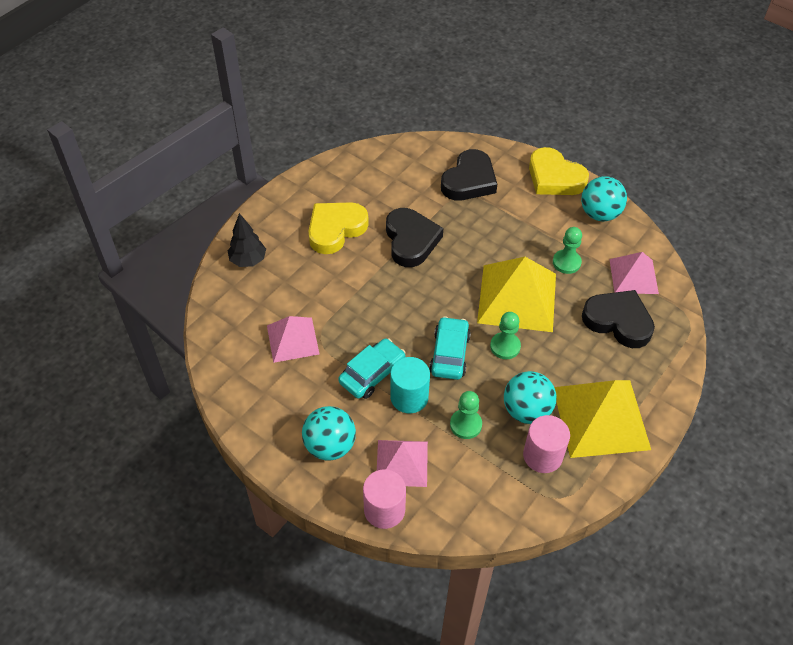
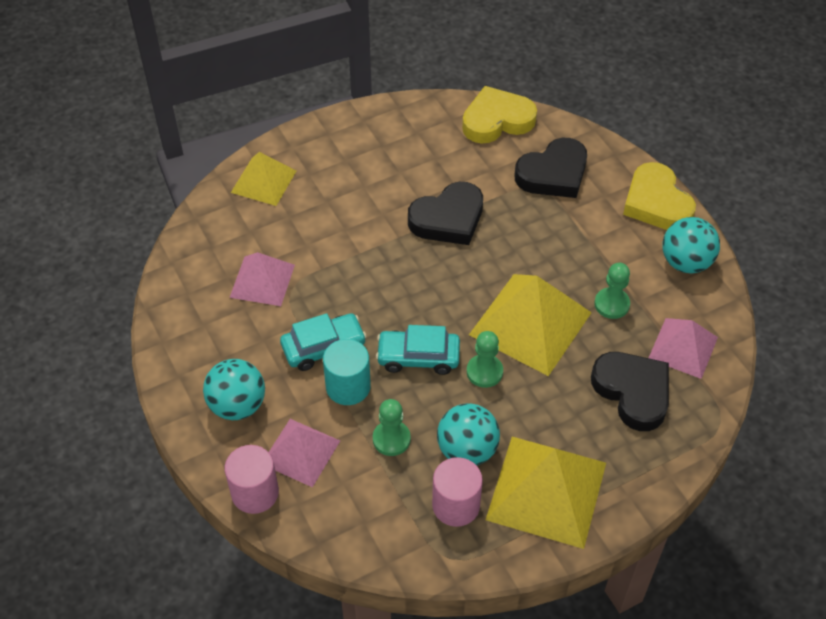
camera: 25 degrees right, 0 degrees up
black tree [228,213,266,267] -> yellow pyramid [231,152,296,206]
yellow heart [308,202,369,254] -> yellow heart moved to [462,86,537,143]
black heart [386,208,443,267] -> black heart turned 45 degrees clockwise [408,182,483,245]
turquoise car [429,316,471,380] -> turquoise car turned 120 degrees counterclockwise [376,325,460,375]

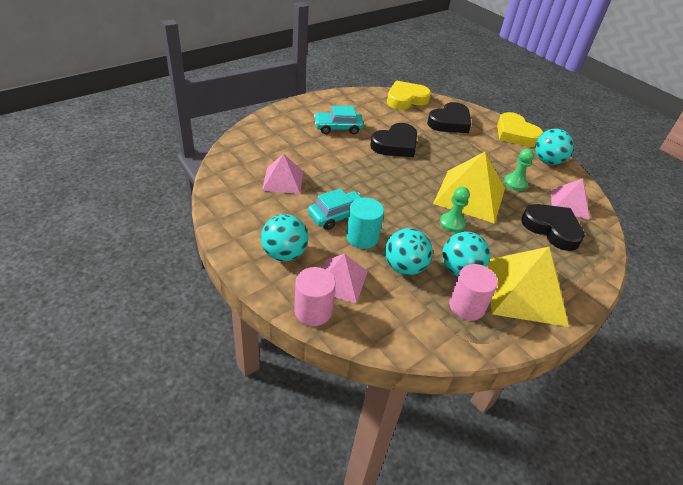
camera: 15 degrees left, 10 degrees down
yellow pyramid [231,152,296,206] -> none
green pawn [373,399,411,456] -> turquoise ball [385,228,433,275]
turquoise car [376,325,460,375] -> turquoise car moved to [314,106,364,134]

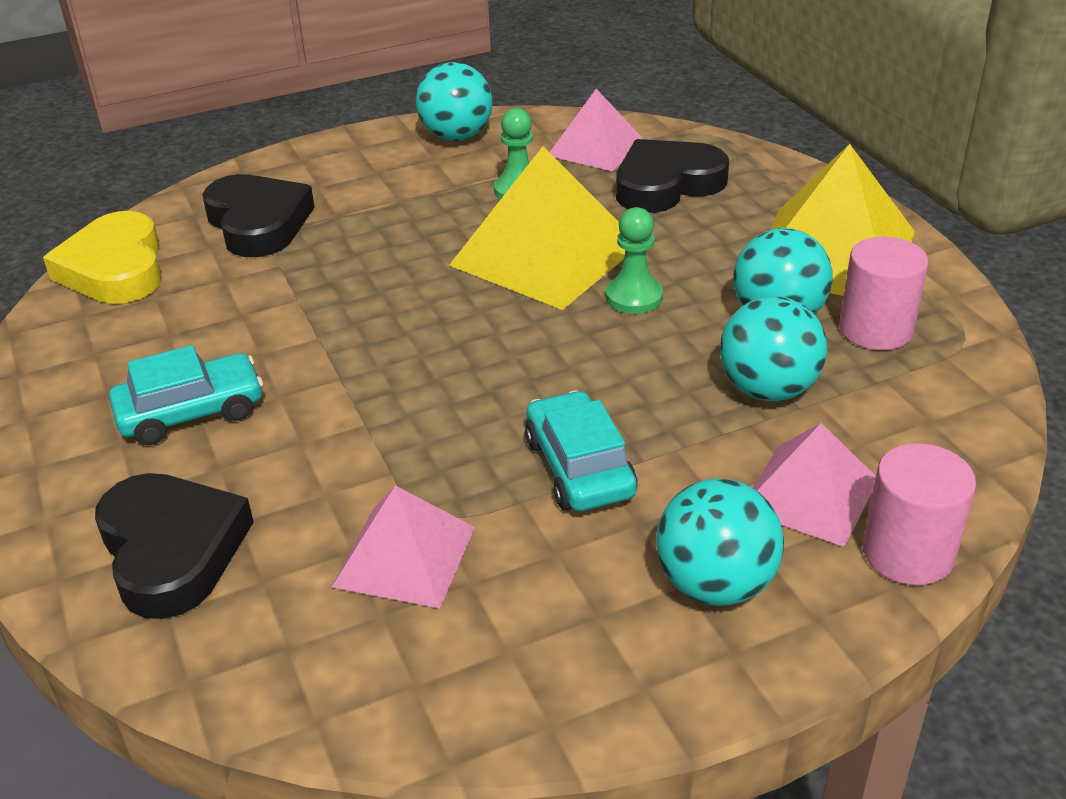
camera: 70 degrees left, 5 degrees down
turquoise car [314,106,364,134] -> turquoise car turned 120 degrees counterclockwise [109,345,263,445]
turquoise cylinder [346,197,384,249] -> none
black heart [370,123,417,157] -> black heart moved to [95,473,254,619]
yellow heart [497,112,543,147] -> none

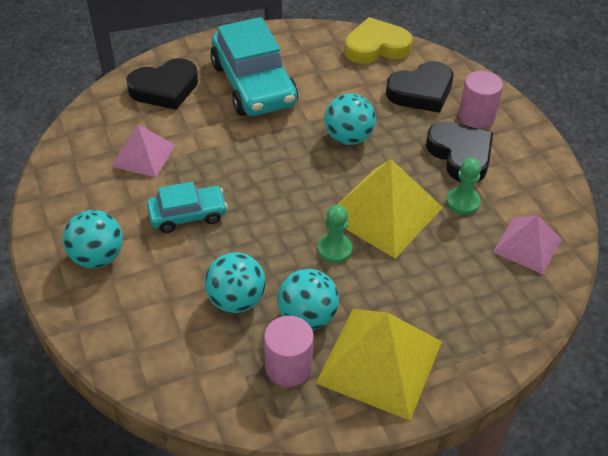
camera: 90 degrees right, 10 degrees up
turquoise car [109,345,263,445] -> turquoise car [210,17,298,116], size x1.82
turquoise ball [416,62,492,141] -> turquoise ball moved to [324,93,376,145]
black heart [616,139,729,213] -> black heart moved to [426,121,493,182]
pink pyramid [753,423,876,547] -> none
pink cylinder [863,443,976,585] -> pink cylinder moved to [459,71,503,128]

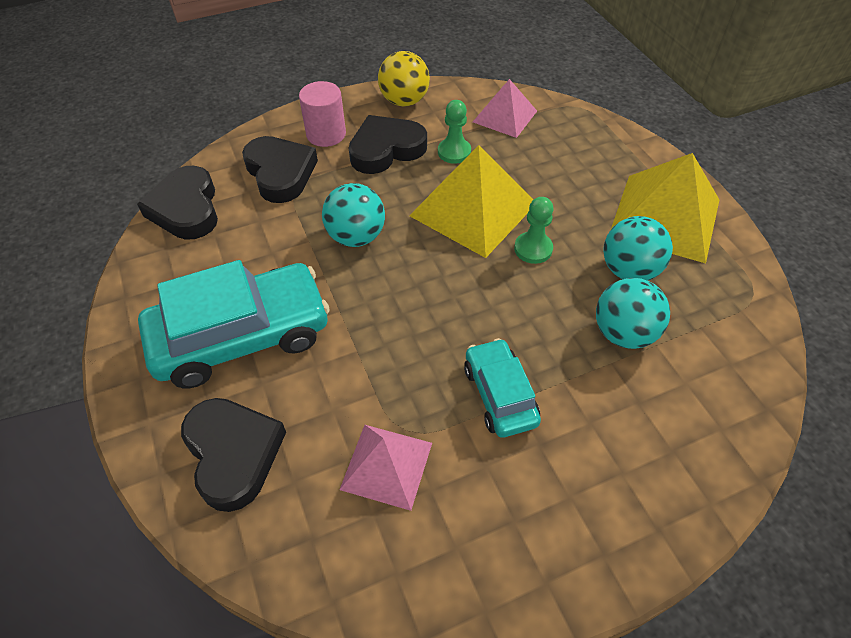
camera: 90 degrees left, 5 degrees up
turquoise ball [63,210,123,268] -> none
pink cylinder [264,316,314,387] -> none
yellow heart [345,17,413,63] -> black heart [137,166,218,240]
none -> yellow ball [378,51,430,107]

